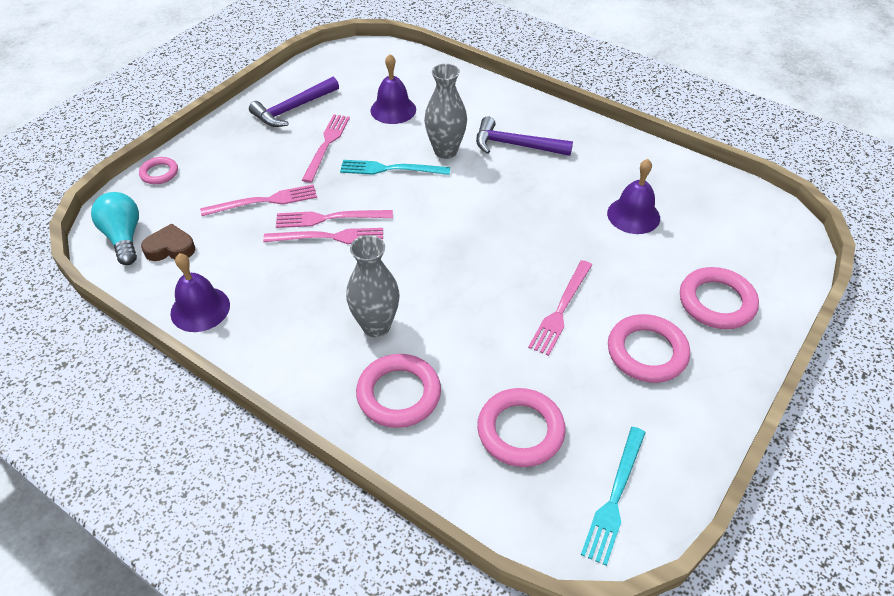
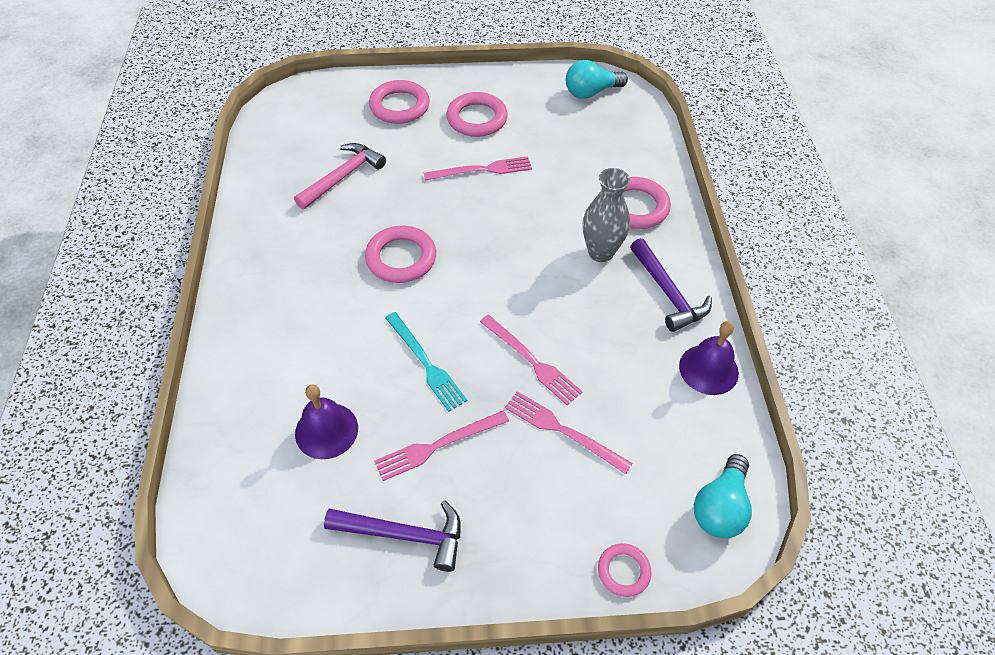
camera: 130 degrees left, 5 degrees up
brown heart [141,224,195,261] -> none
pink fork [263,228,383,244] -> none
grey vase [424,64,467,159] -> none
purple hammer [476,116,573,156] -> purple hammer moved to [630,238,712,332]
pink ring [477,388,566,467] -> pink ring moved to [365,226,436,283]
turquoise fork [581,427,646,566] -> turquoise light bulb [566,60,628,99]
purple bell [607,159,660,234] -> pink hammer [294,143,386,209]

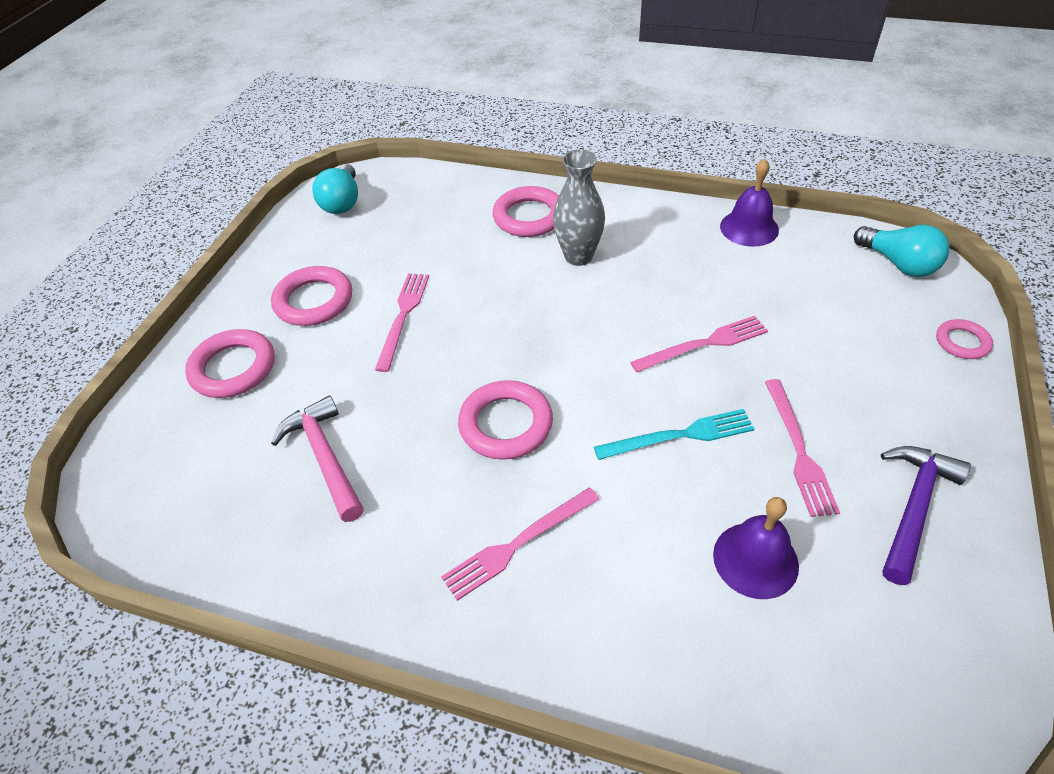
camera: 65 degrees left, 5 degrees down
pink fork [505,391,632,474] -> pink fork moved to [441,488,600,601]
purple hammer [630,238,712,332] -> none

